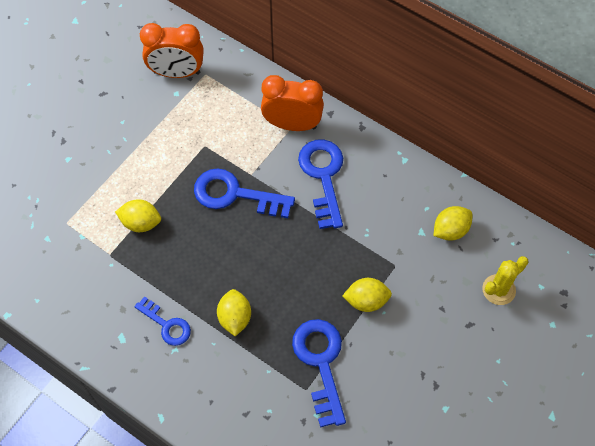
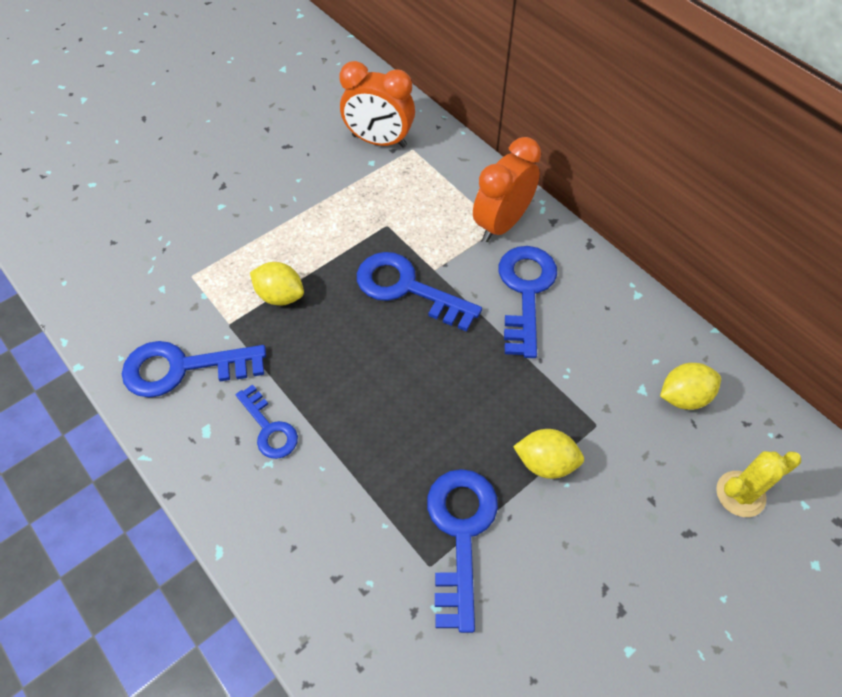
camera: 15 degrees right, 5 degrees down
yellow lemon [217,289,251,336] -> none
orange clock [261,75,324,131] -> orange clock turned 75 degrees counterclockwise [473,137,541,242]
none -> blue key [122,341,266,398]

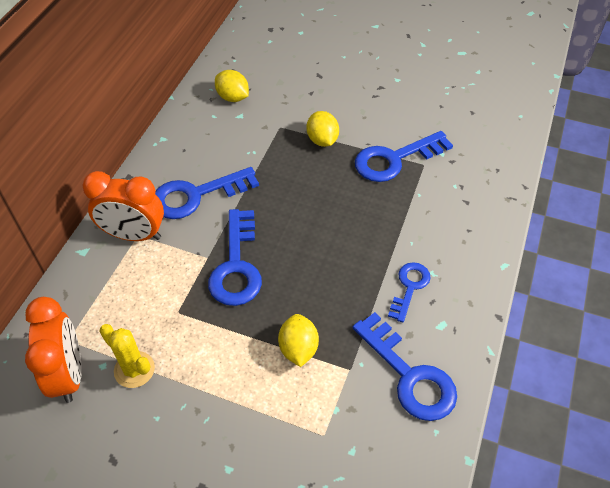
camera: 120 degrees left, 5 degrees down
yellow cactus [716,451,801,517] -> yellow cactus moved to [99,324,155,388]

